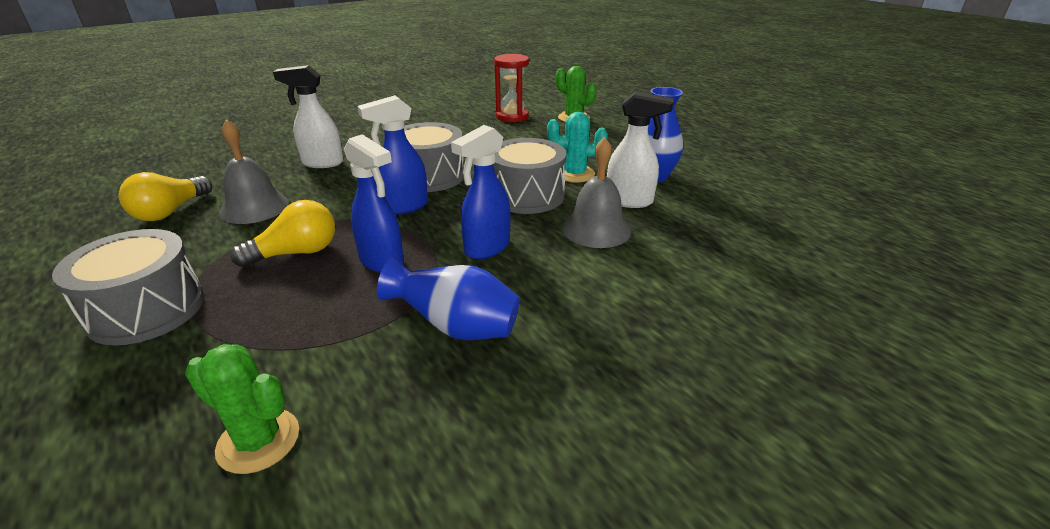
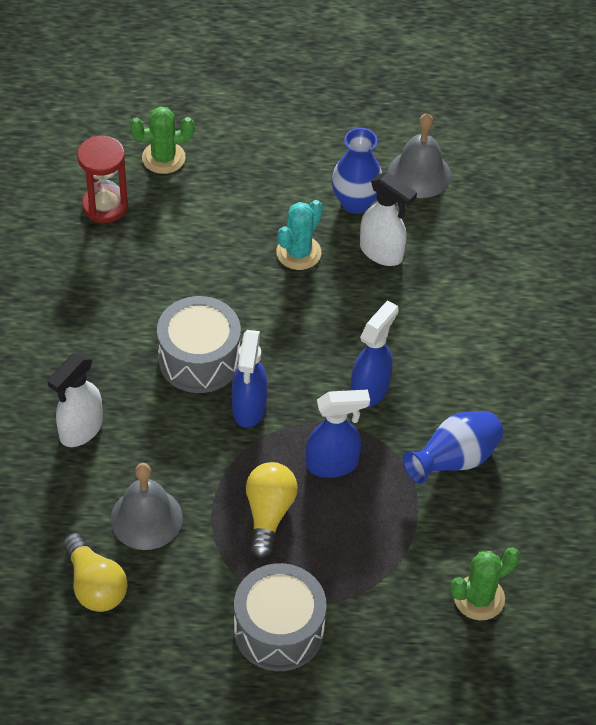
camera: 55 degrees left, 20 degrees up
blue spray bottle [451,125,510,259] -> blue spray bottle turned 135 degrees counterclockwise [351,300,399,409]
grey drum [493,138,567,214] -> none
grey bell [562,137,631,248] -> grey bell moved to [388,113,451,198]
white spray bottle [607,91,674,208] -> white spray bottle turned 75 degrees clockwise [360,172,417,266]

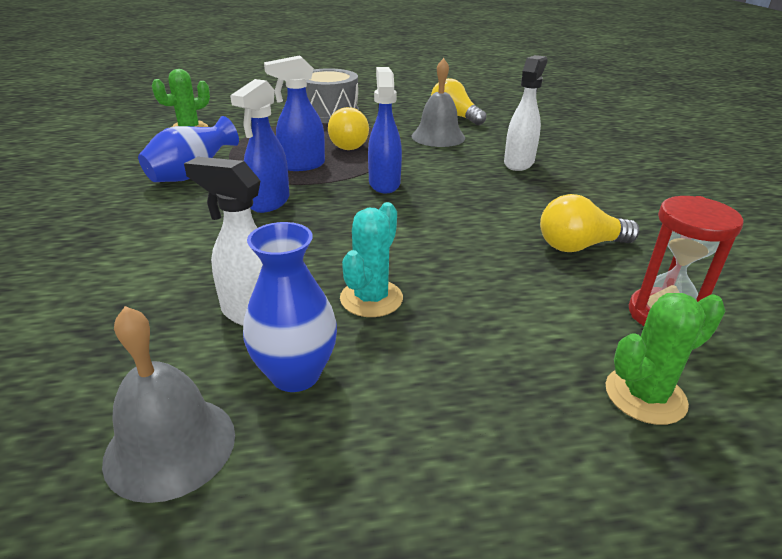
camera: 170 degrees right, 20 degrees down
grey drum [157,296,241,393] -> none
none -> yellow light bulb [540,194,639,252]

